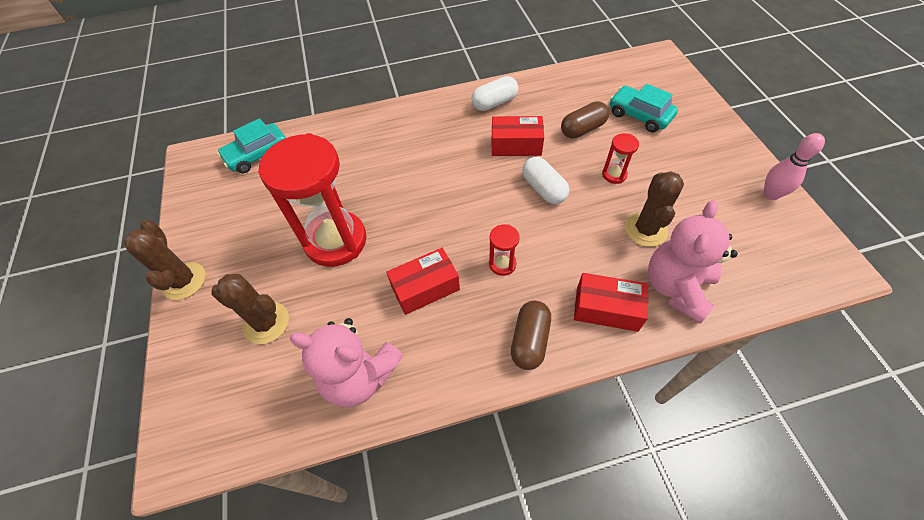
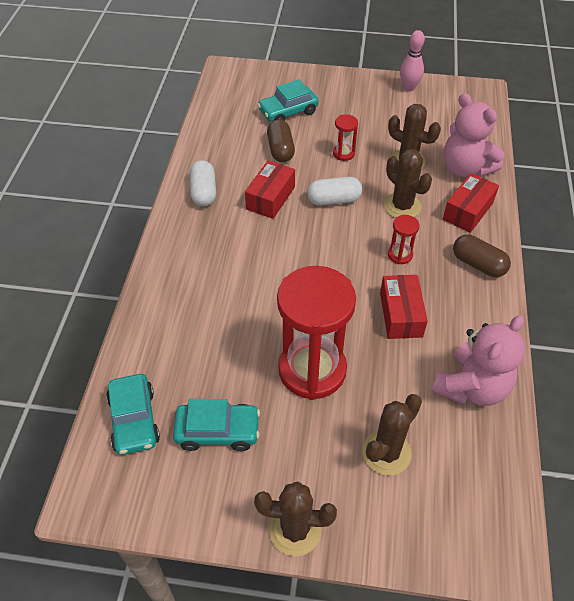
camera: 70 degrees left, 5 degrees down
none -> turquoise car [173,399,260,451]
none -> brown cactus [384,149,432,218]

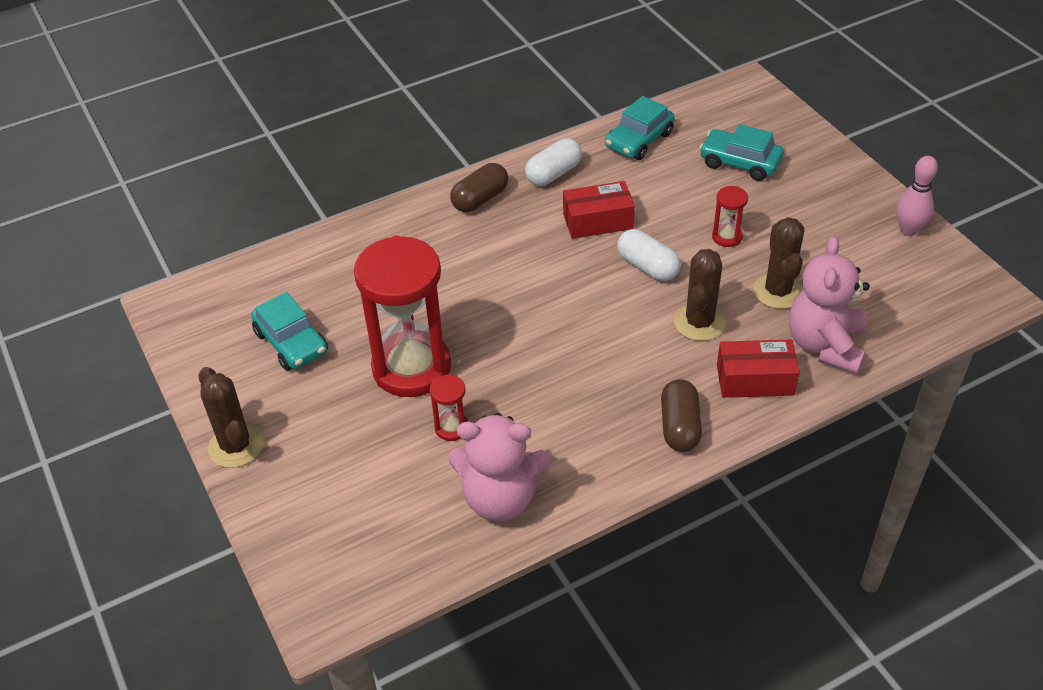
camera: 55 degrees right, 5 degrees down
turquoise car [106,374,160,455] -> turquoise car moved to [605,96,675,160]
brown capsule [267,120,295,162] -> brown capsule moved to [450,163,508,212]
brown cactus [362,394,422,475] -> none
red box [380,275,428,339] -> none
red hourglass [388,215,420,264] -> red hourglass moved to [430,374,468,441]

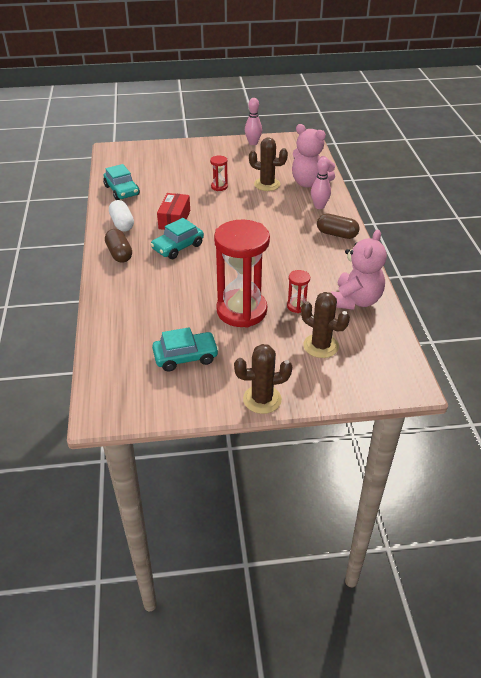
camera: 70 degrees left, 5 degrees down
white capsule [617,229,681,281] -> none
brown cactus [674,249,726,341] -> brown cactus moved to [301,292,350,358]
turquoise car [700,124,784,181] -> turquoise car moved to [150,218,204,259]
red box [717,339,800,398] -> pink bowling pin [311,157,331,209]

